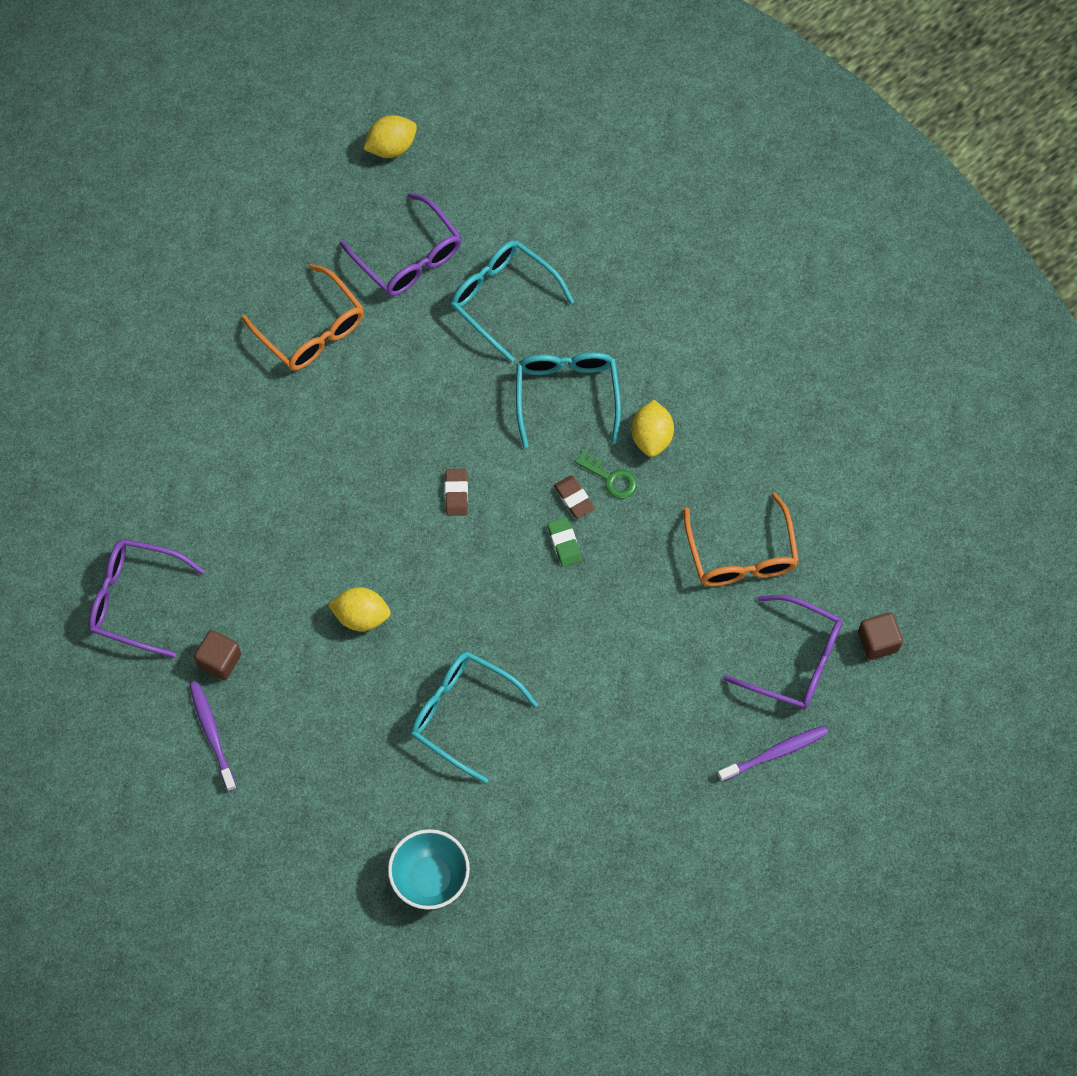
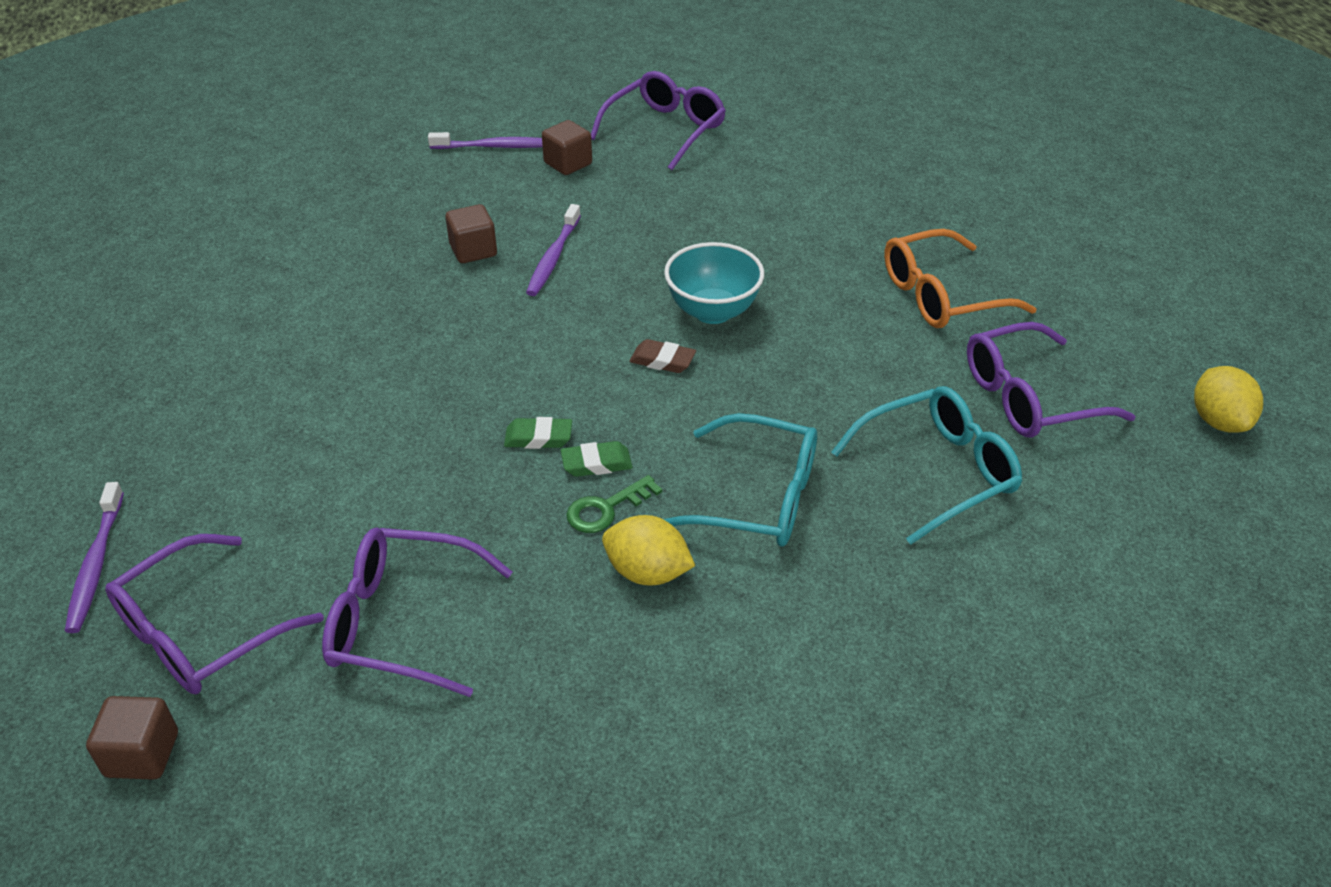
camera: 110 degrees right, 25 degrees down
yellow lemon [328,587,391,631] -> purple toothbrush [526,204,581,296]
turquoise bowl [388,829,470,910] -> turquoise bowl moved to [664,242,764,324]
turquoise glasses [411,651,538,783] -> none
brown eraser [554,475,595,519] -> green eraser [561,441,633,477]
orange glasses [684,492,799,586] -> purple glasses [322,528,512,697]
none -> brown cube [445,204,497,263]

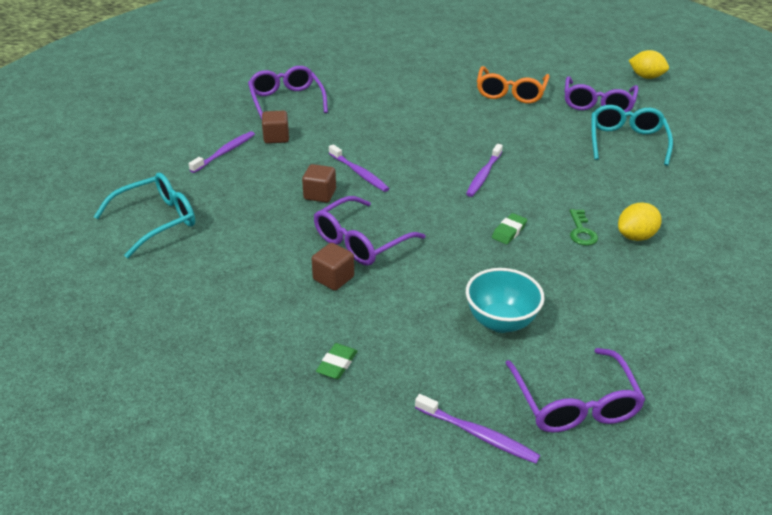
camera: 55 degrees left, 5 degrees down
brown cube [86,696,178,780] -> brown cube moved to [312,243,354,291]
purple glasses [322,528,512,697] -> purple glasses moved to [314,196,425,266]
green eraser [561,441,633,477] -> green eraser moved to [316,343,357,379]
brown eraser [629,339,696,373] -> purple toothbrush [466,144,503,197]
turquoise bowl [664,242,764,324] -> turquoise bowl moved to [466,268,545,333]
turquoise glasses [664,413,817,547] -> turquoise glasses moved to [94,173,195,258]

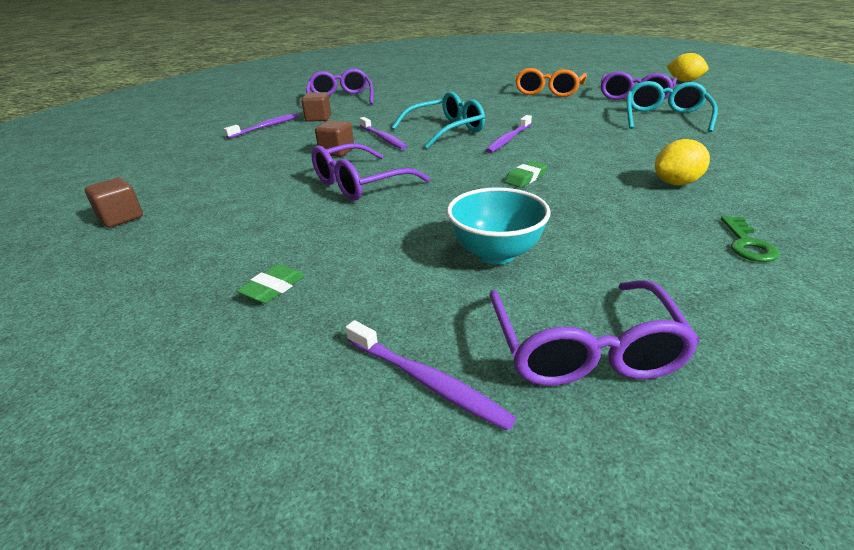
camera: 10 degrees right, 5 degrees down
turquoise glasses [94,173,195,258] -> turquoise glasses moved to [392,91,485,149]
brown cube [312,243,354,291] -> brown cube moved to [85,178,143,228]
green key [570,209,598,246] -> green key moved to [721,216,780,262]

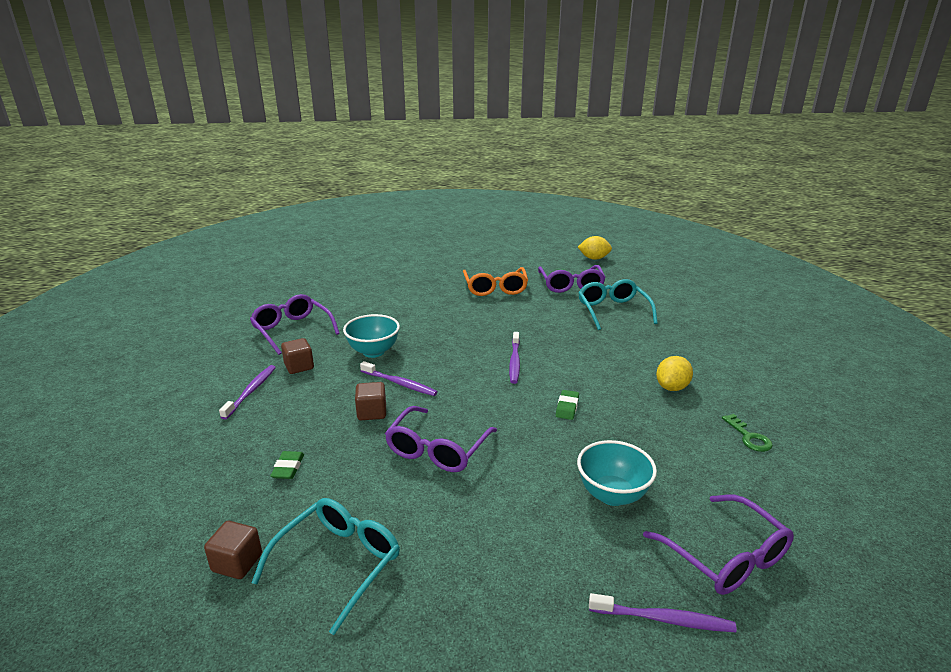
camera: 30 degrees left, 5 degrees down
green eraser [237,264,305,303] -> green eraser moved to [270,451,304,479]
turquoise glasses [392,91,485,149] -> turquoise glasses moved to [251,498,400,635]
none -> turquoise bowl [343,314,400,358]

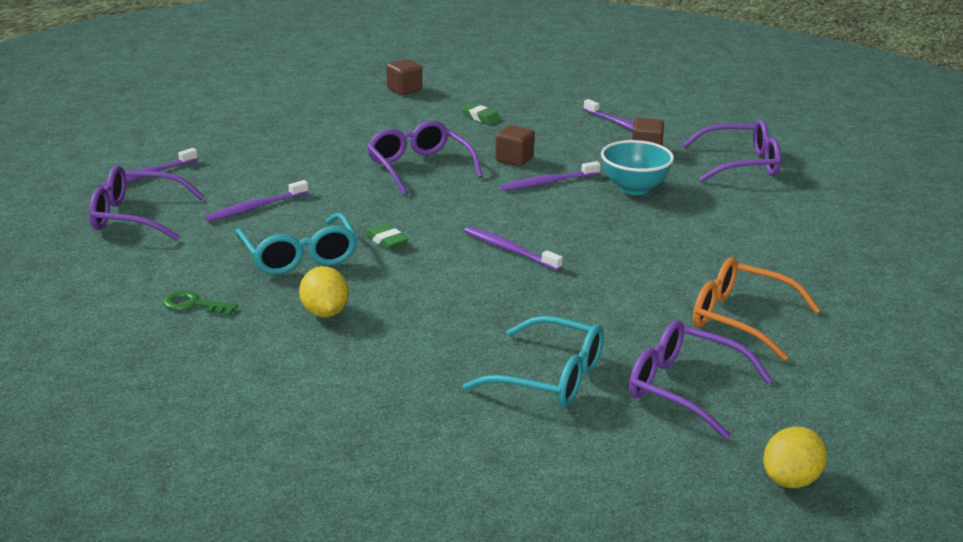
camera: 125 degrees right, 0 degrees up
turquoise glasses [251,498,400,635] -> turquoise glasses moved to [235,213,357,275]
turquoise bowl [577,440,657,506] -> purple toothbrush [205,180,308,222]

